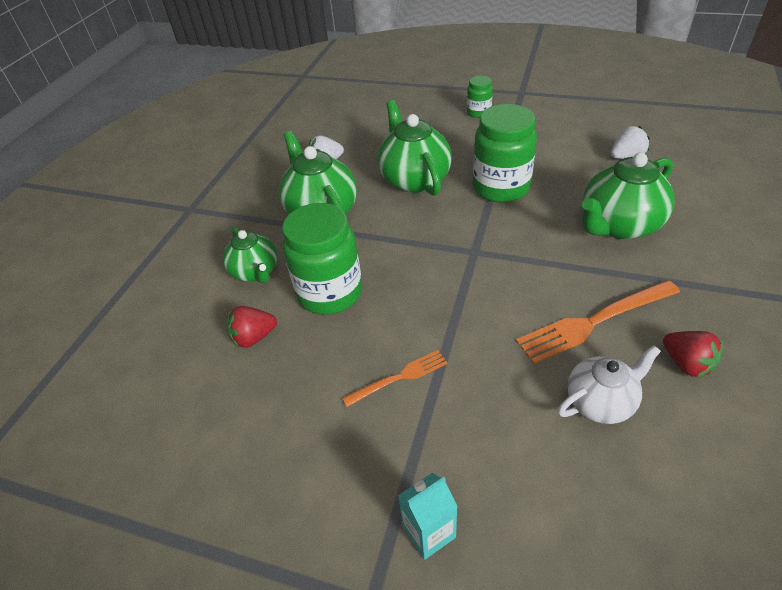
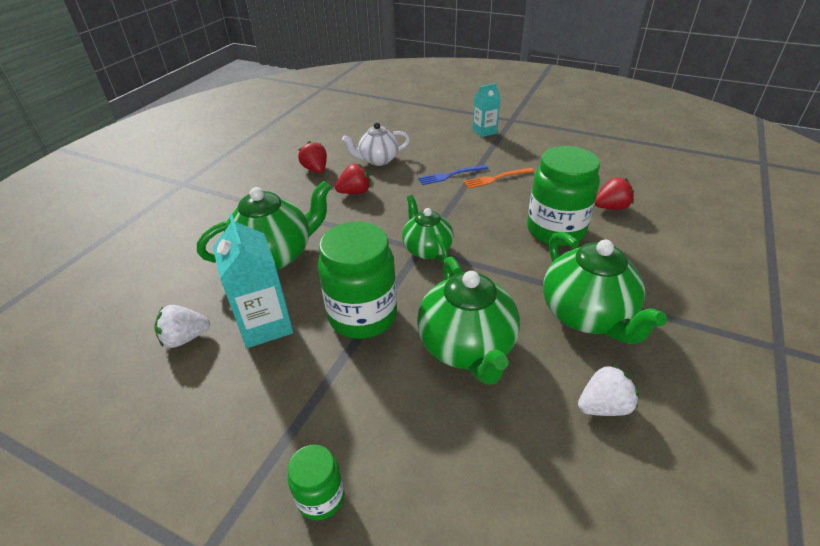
camera: 175 degrees left, 5 degrees down
green teapot [223,227,278,283] -> green teapot moved to [402,195,454,263]
orange fork [516,280,680,364] -> red strawberry [335,164,371,194]
none -> turquoise carton [213,214,293,348]
none -> blue fork [418,165,489,185]

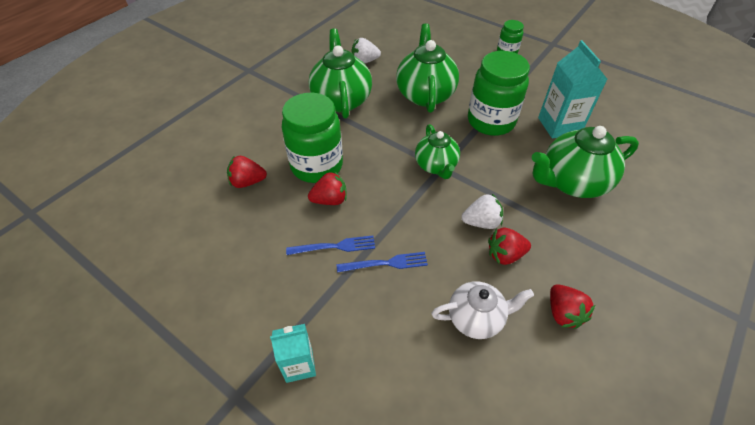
camera: 170 degrees left, 10 degrees up
white strawberry [154,305,210,348] -> white strawberry moved to [462,194,503,229]
orange fork [463,168,534,188] -> blue fork [286,236,375,255]
none -> red strawberry [308,171,347,205]

